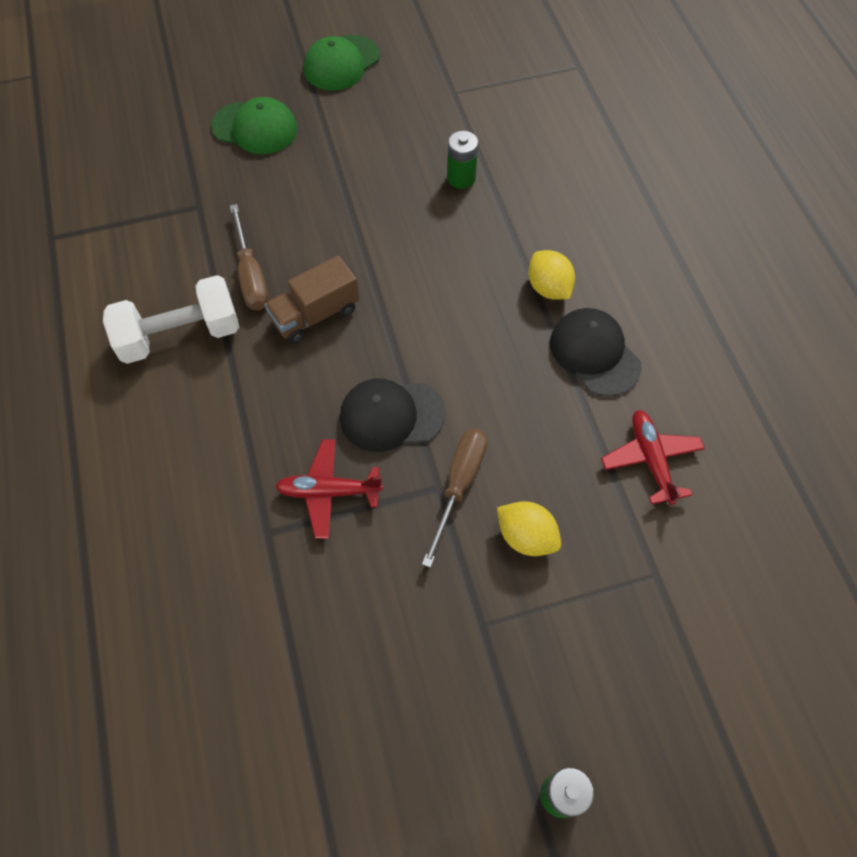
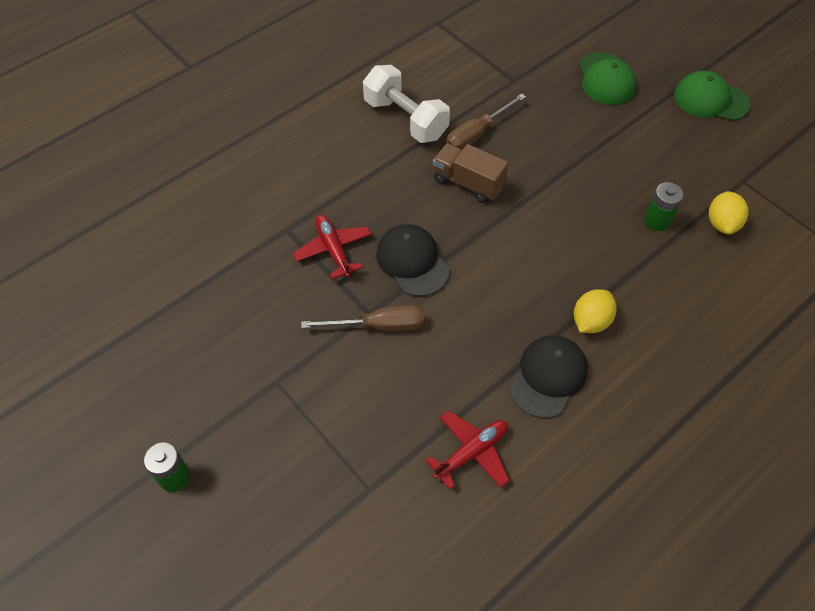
camera: 65 degrees right, 5 degrees down
yellow lemon [497,501,561,556] -> yellow lemon moved to [709,191,749,235]

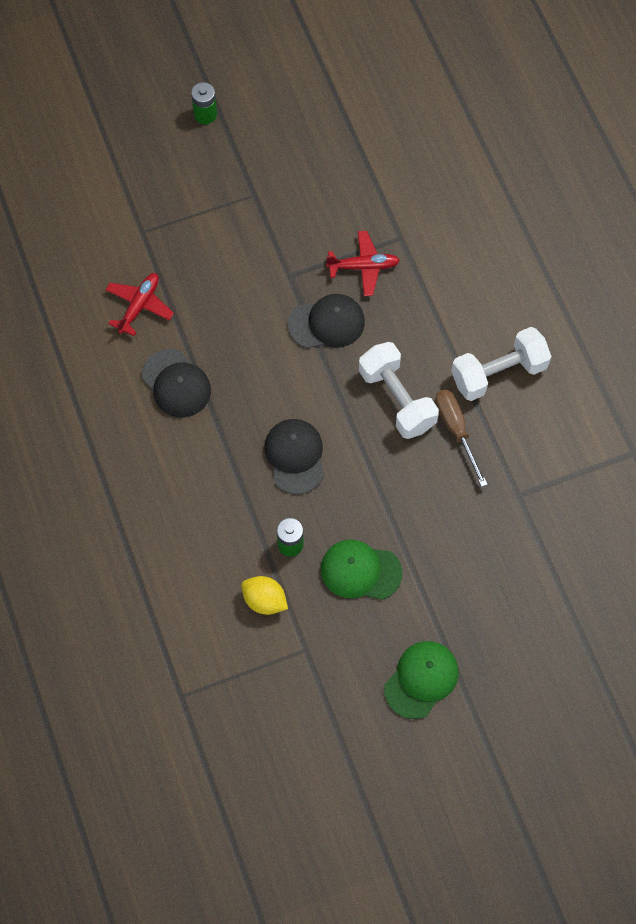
camera: 110 degrees right, 10 degrees up
brown screwdriver [301,305,424,331] -> none
red plane [426,410,509,490] -> red plane turned 135 degrees counterclockwise [105,273,174,336]
brown truck [433,144,509,203] -> white dumbbell [359,342,439,439]
yellow lemon [574,289,617,333] -> none
green cap [578,52,637,105] -> green cap moved to [321,539,402,600]
none -> black cap [264,419,324,494]

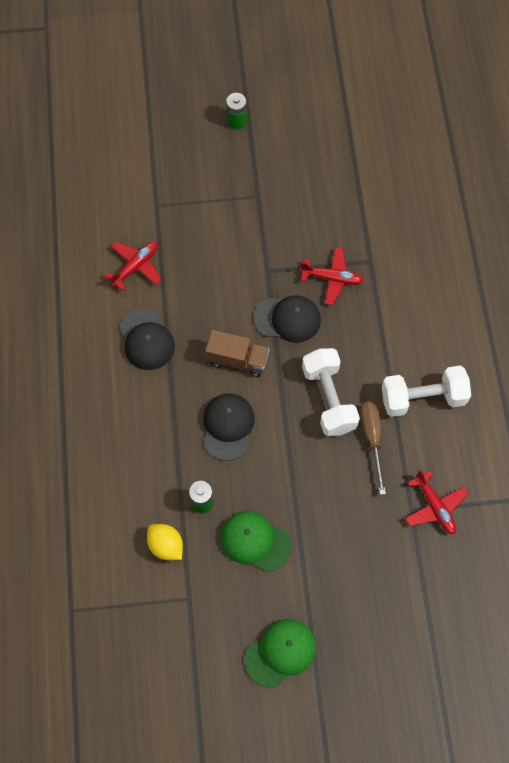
camera: 15 degrees right, 0 degrees up
none -> brown truck [205,330,269,377]
none -> red plane [405,469,468,534]

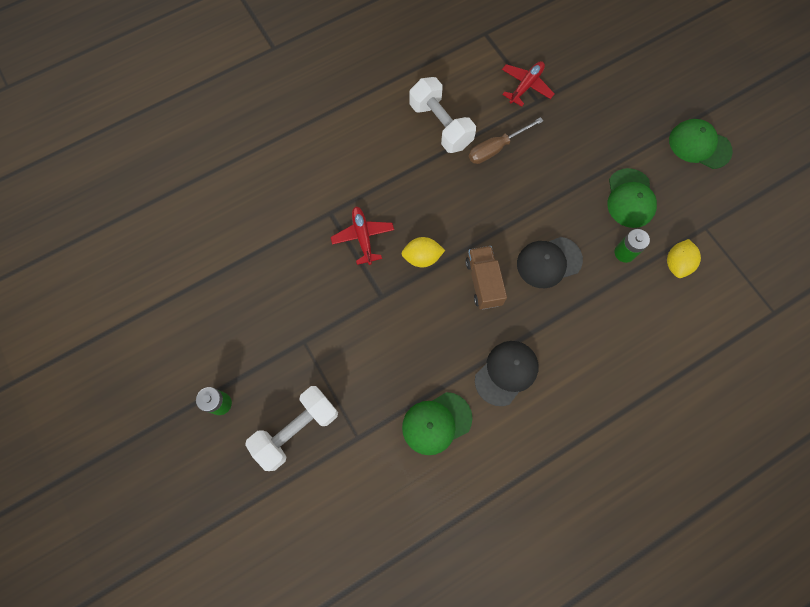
camera: 115 degrees left, 5 degrees up
red plane [105,241,162,291] -> green cap [402,392,472,455]
black cap [253,295,321,343] -> yellow lemon [402,237,445,267]
white dumbbell [302,348,360,436] -> white dumbbell moved to [245,386,338,471]

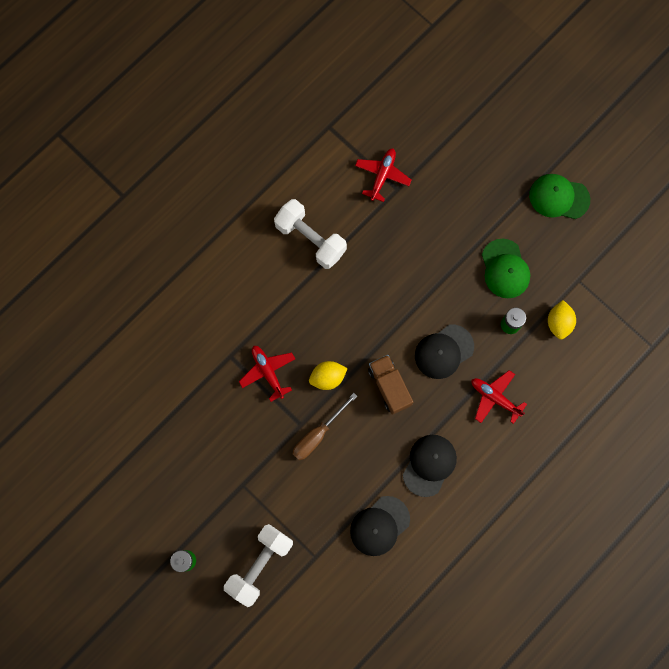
camera: 15 degrees left, 5 degrees up
green cap [402,392,472,455] -> black cap [350,496,410,556]
brown screwdriver [469,117,543,164] -> brown screwdriver moved to [293,393,357,460]
none -> red plane [472,370,527,424]

